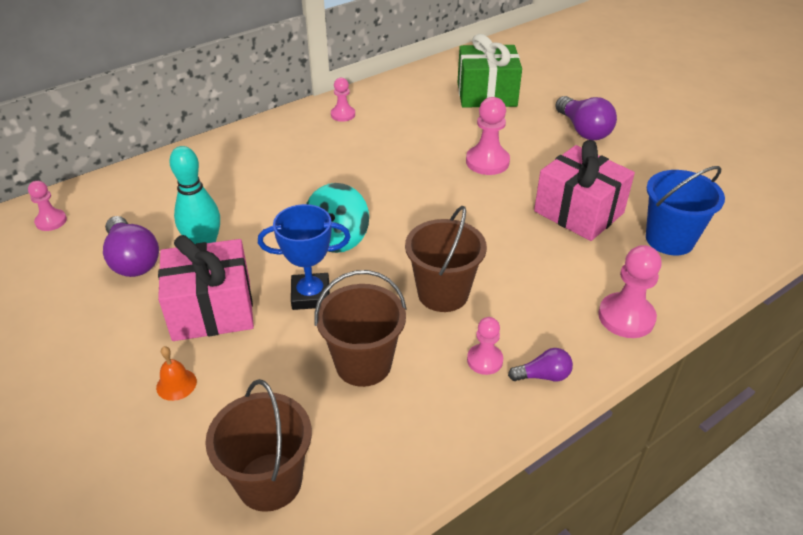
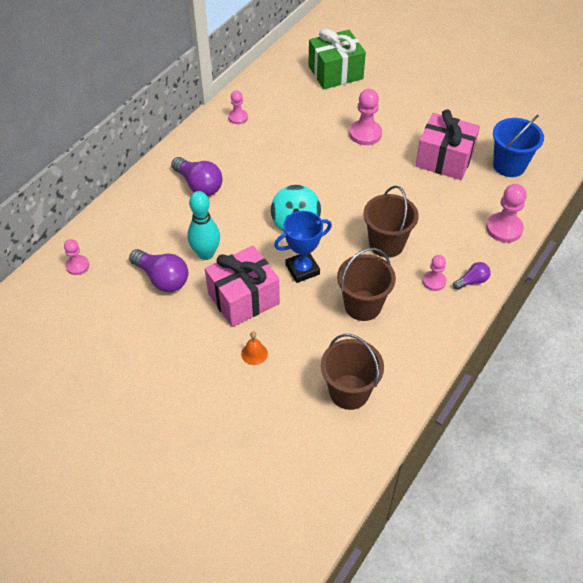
camera: 20 degrees left, 10 degrees up
purple light bulb [555,96,617,140] -> purple light bulb moved to [171,157,223,196]

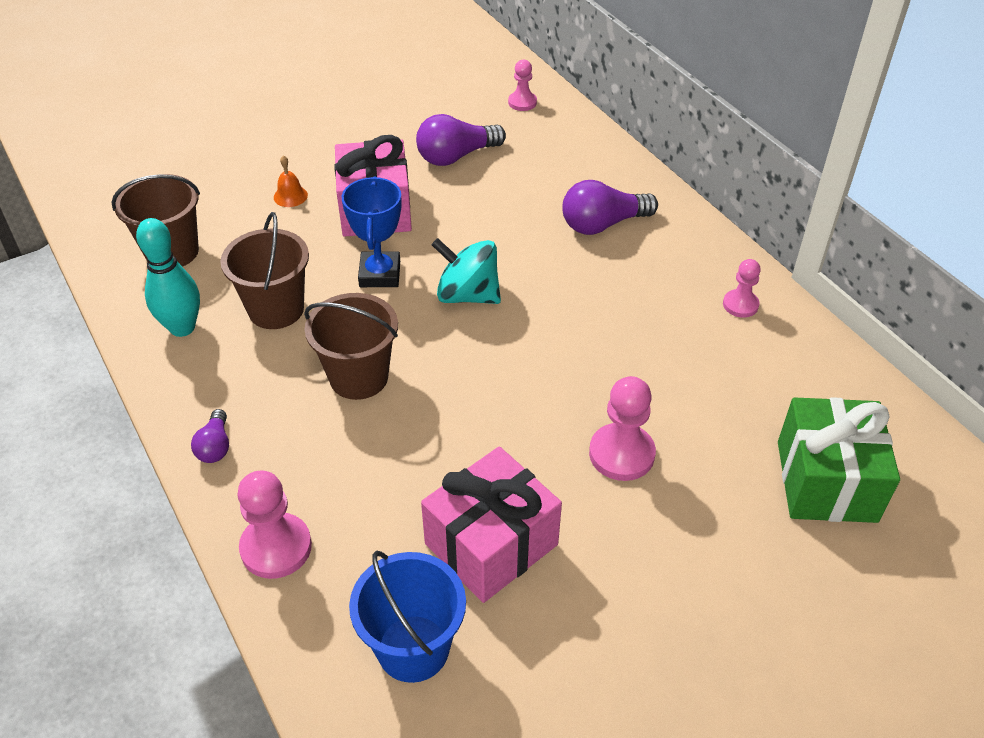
camera: 115 degrees right, 5 degrees down
turquoise bowling pin [188,191,220,260] -> turquoise bowling pin moved to [136,218,200,337]
pink pawn [423,255,446,291] -> none

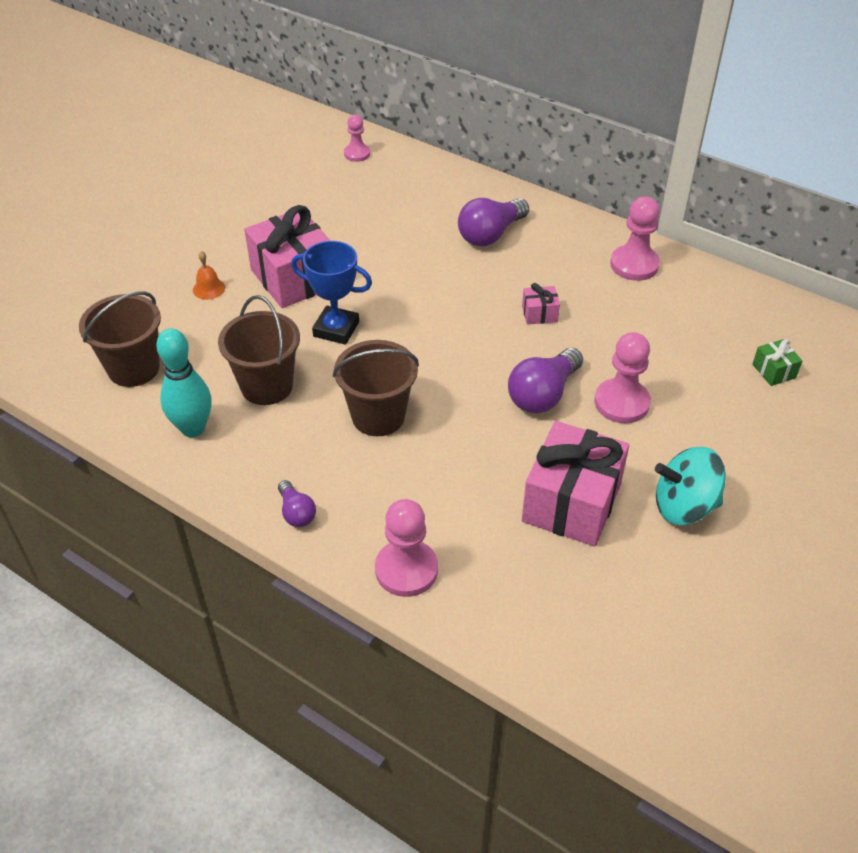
camera: 25 degrees left, 0 degrees up
blue trophy [342,176,402,287] -> blue trophy turned 45 degrees counterclockwise [291,241,372,345]
blue bucket [349,551,466,683] -> none
purple light bulb [416,114,506,166] -> purple light bulb moved to [508,348,583,413]
turquoise spinning top [432,238,501,304] -> turquoise spinning top moved to [655,447,726,525]
pink pawn [723,259,761,318] -> pink pawn [610,196,660,281], size x1.63
green gift [778,397,900,523] -> green gift [752,339,802,386], size x0.44
none -> pink gift [522,283,560,325]

